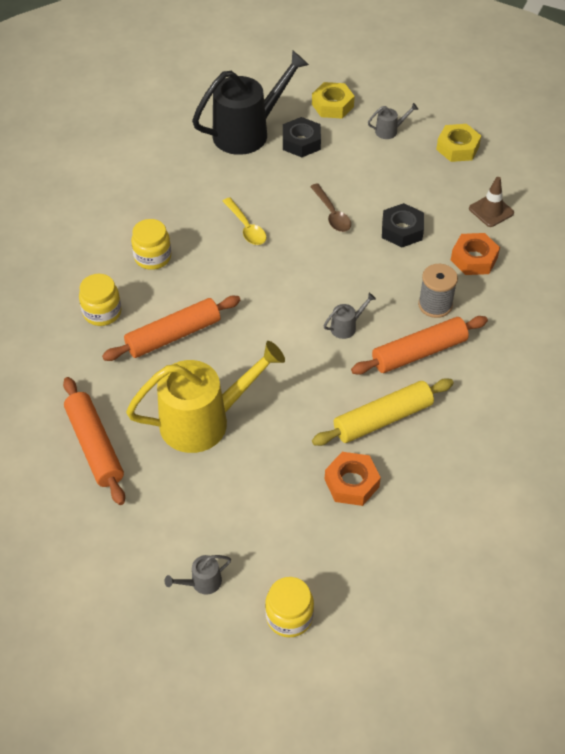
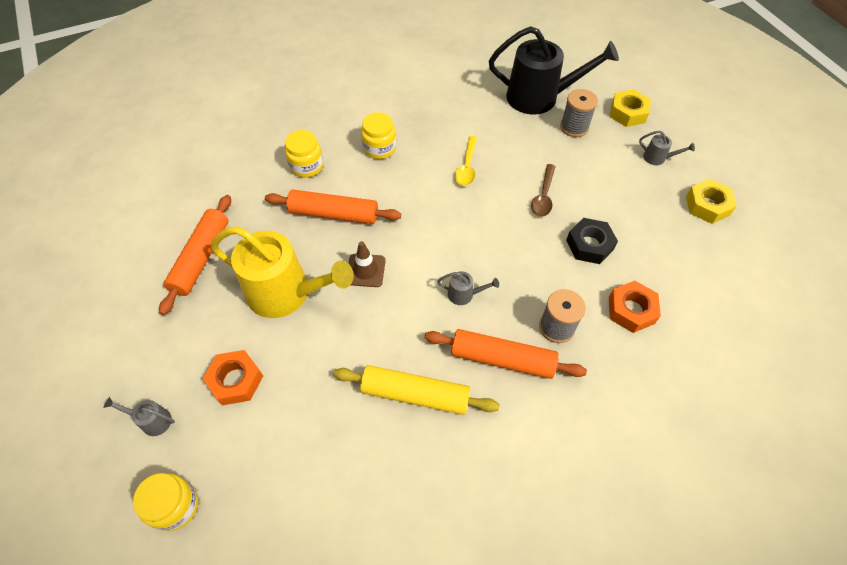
camera: 40 degrees right, 5 degrees up
black nut [283,117,321,157] -> grey spool [560,89,598,137]
orange nut [325,452,381,506] -> orange nut moved to [203,350,263,405]
brown traffic cone [469,177,514,227] -> brown traffic cone moved to [348,241,386,287]

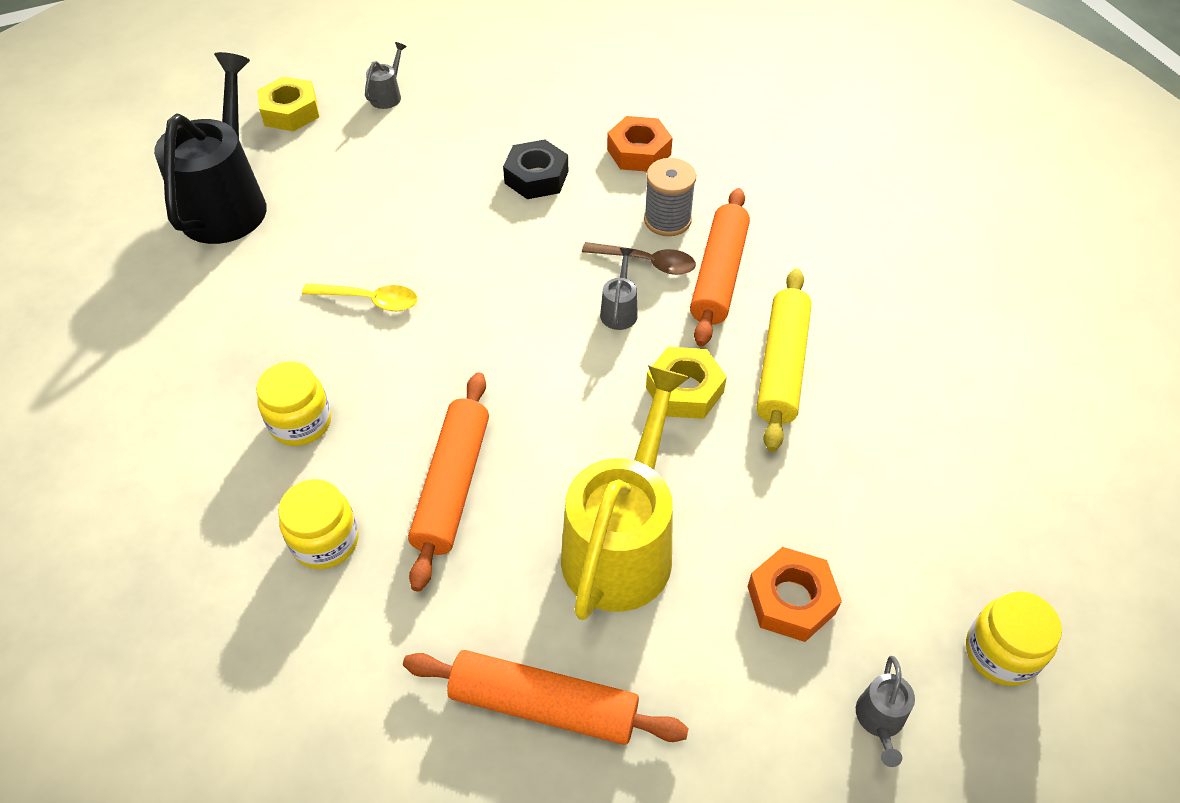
camera: 90 degrees left, 5 degrees down
brown traffic cone [348,241,386,287] -> none
brown spoon [531,164,556,217] -> brown spoon moved to [582,242,696,275]
grey spool [560,89,598,137] -> none
yellow nut [686,179,737,224] -> yellow nut moved to [646,347,727,419]

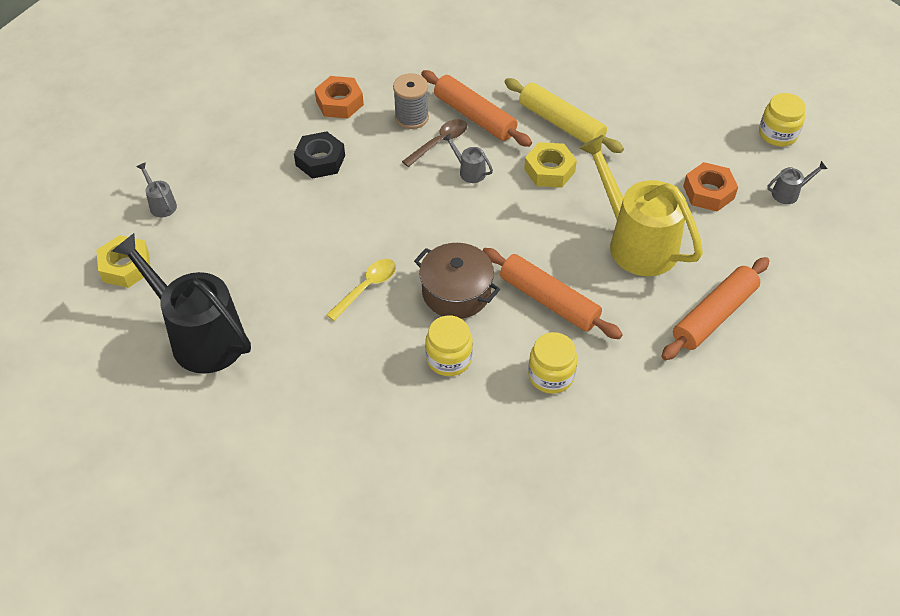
camera: 60 degrees left, 0 degrees up
grey watering can [856,656,915,767] -> grey watering can turned 60 degrees counterclockwise [767,161,827,204]
none -> brown pot [414,243,500,319]

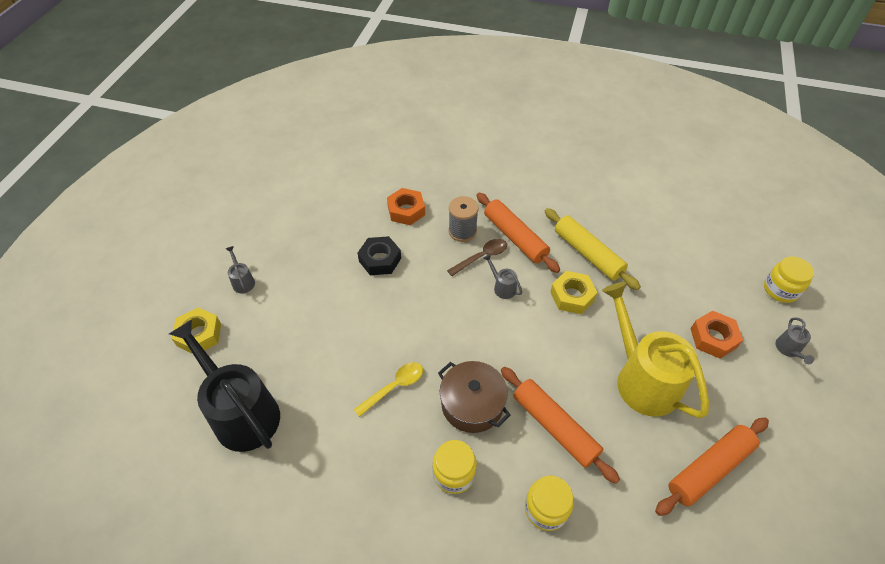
camera: 10 degrees right, 0 degrees up
grey watering can [767,161,827,204] -> grey watering can turned 105 degrees clockwise [775,317,814,364]

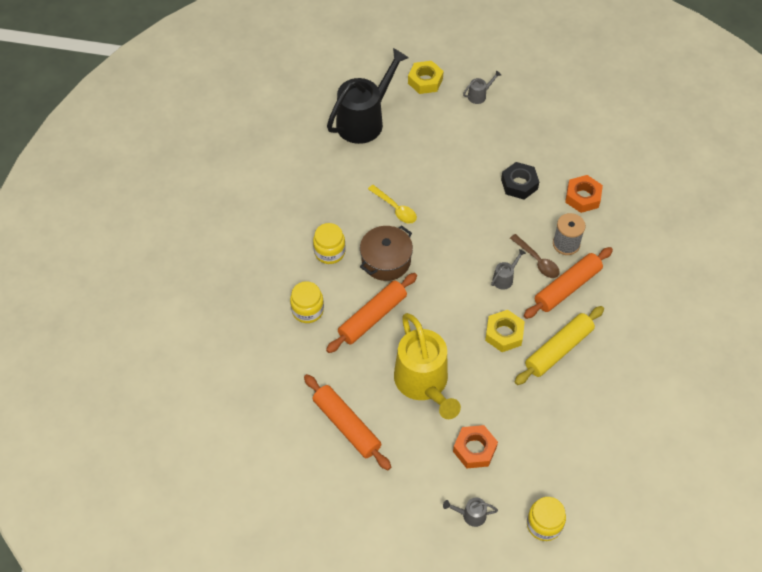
camera: 85 degrees right, 5 degrees up
yellow watering can [602,282,709,418] -> yellow watering can turned 105 degrees clockwise [394,313,461,419]

